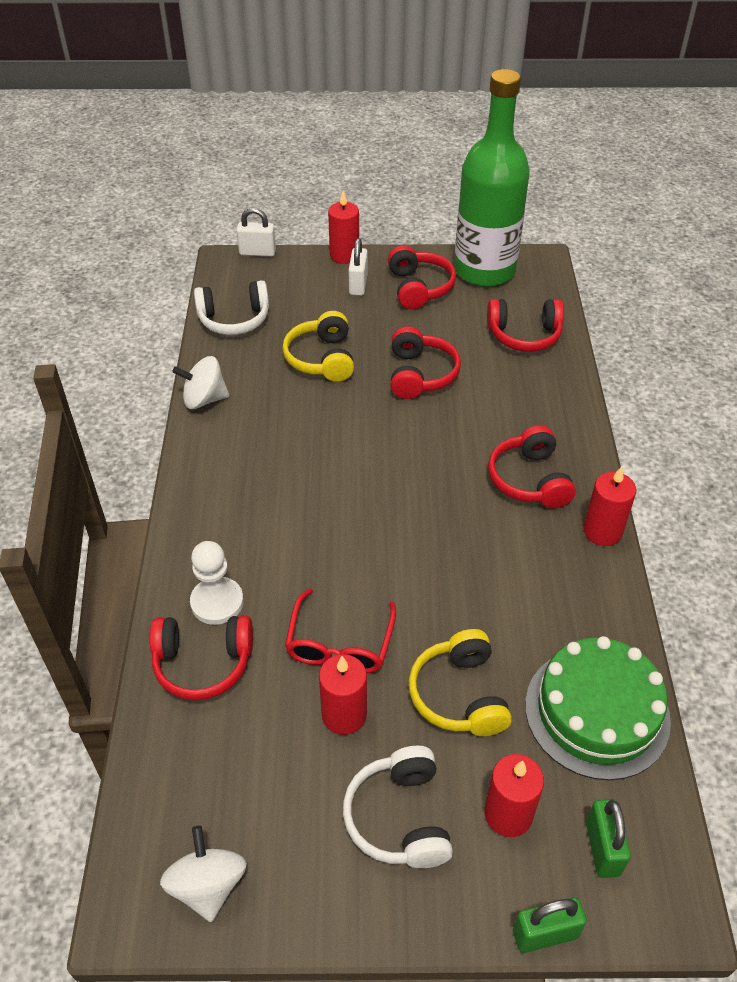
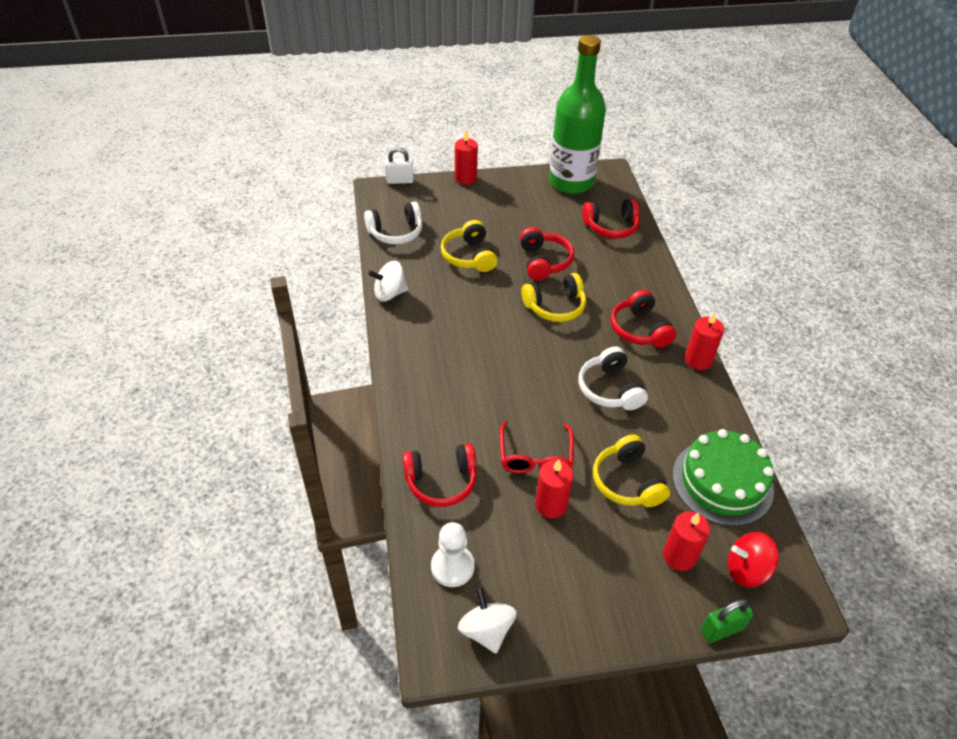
camera: 10 degrees left, 0 degrees up
white pawn [190,541,244,625] -> white pawn moved to [431,522,474,587]
white headphones [343,746,453,868] -> white headphones moved to [578,346,648,410]
white padlock [349,238,368,296] -> none
red headphones [388,245,456,309] -> none
green padlock [586,799,631,878] -> red spinning top [728,532,779,587]
none -> yellow headphones [521,273,586,322]

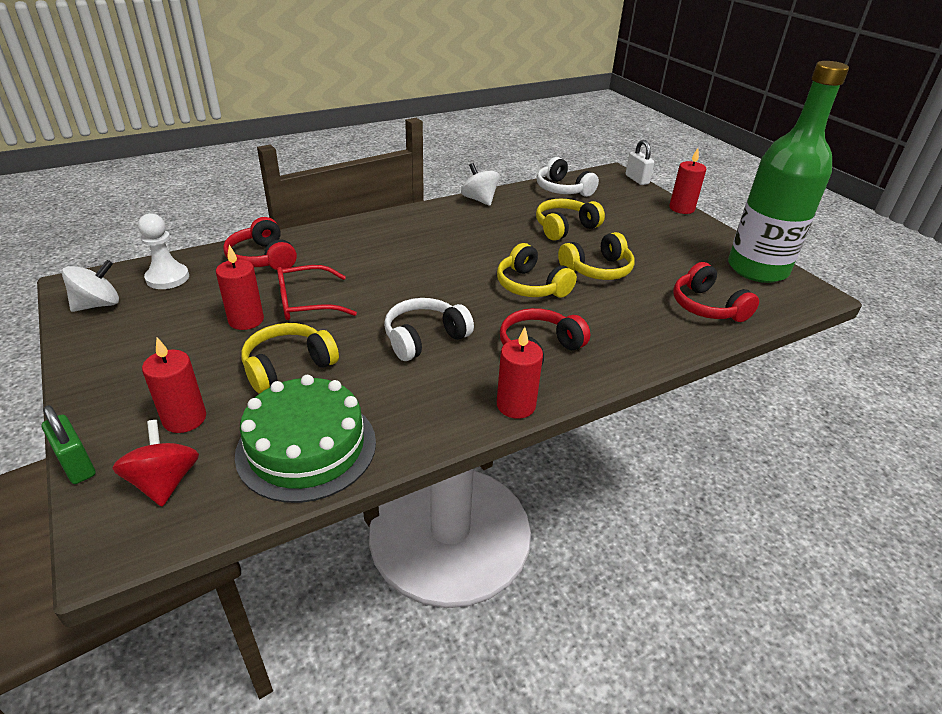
camera: 70 degrees right, 10 degrees down
red headphones [520,227,574,280] -> yellow headphones [558,232,635,280]

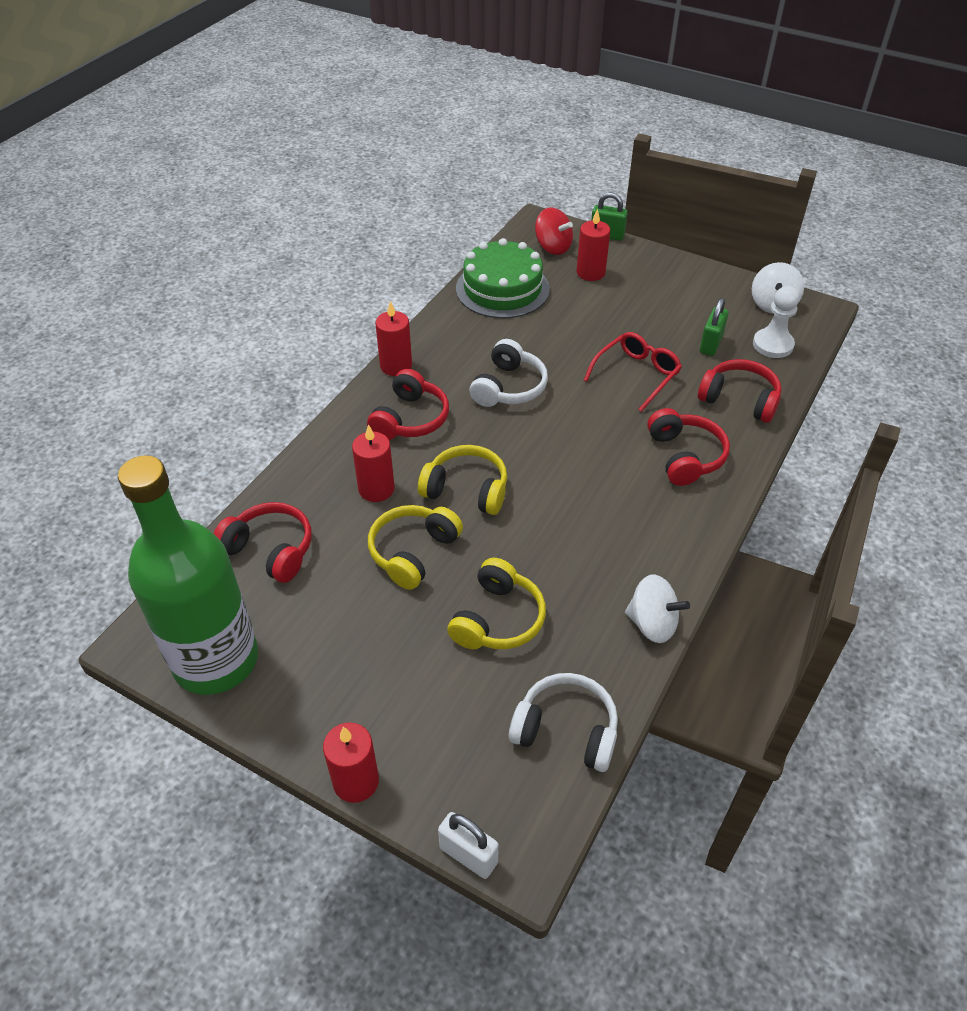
camera: 150 degrees right, 10 degrees up
red candle [216,245,264,330] -> red candle moved to [352,424,395,502]
yellow headphones [241,323,339,393] -> none
none -> red headphones [647,408,730,486]
none -> green padlock [700,298,729,356]

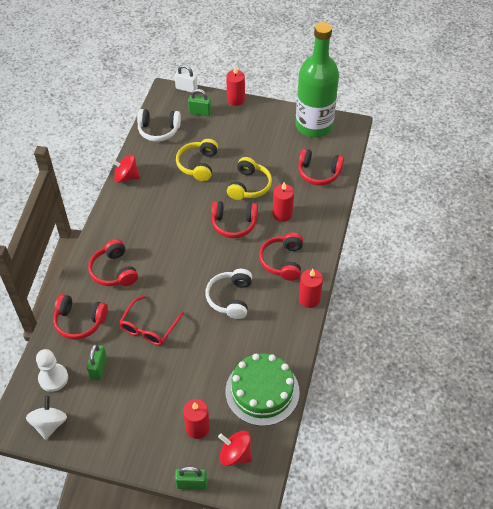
camera: 165 degrees right, 5 degrees up
yellow headphones [418,445,507,515] -> red headphones [211,201,258,238]
white spinning top [625,574,690,643] -> red spinning top [109,155,140,183]
none -> green padlock [188,89,212,116]

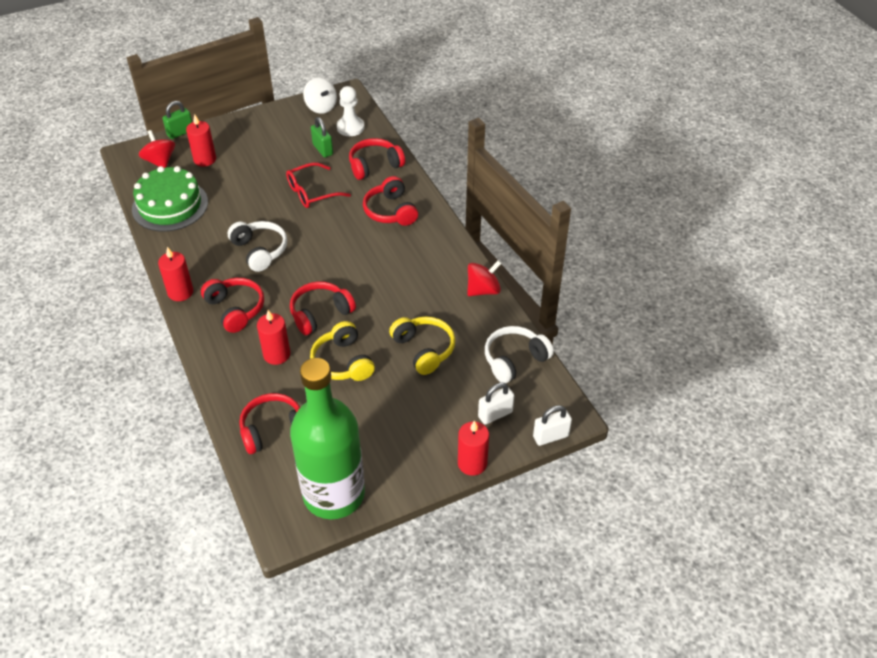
camera: 140 degrees right, 5 degrees down
red headphones [88,239,138,286] -> red headphones turned 135 degrees counterclockwise [363,176,418,226]
red glasses [119,296,184,346] -> red glasses turned 105 degrees counterclockwise [286,162,351,208]
green padlock [188,89,212,116] -> white padlock [478,383,514,425]
red spinning top [218,431,252,466] -> red spinning top turned 105 degrees counterclockwise [139,130,175,168]

